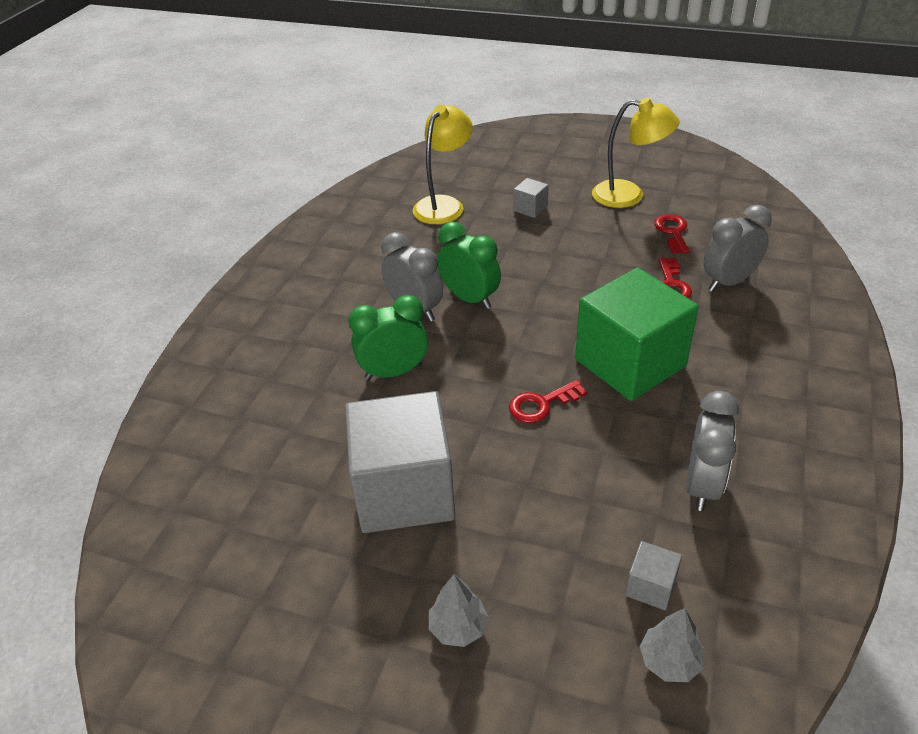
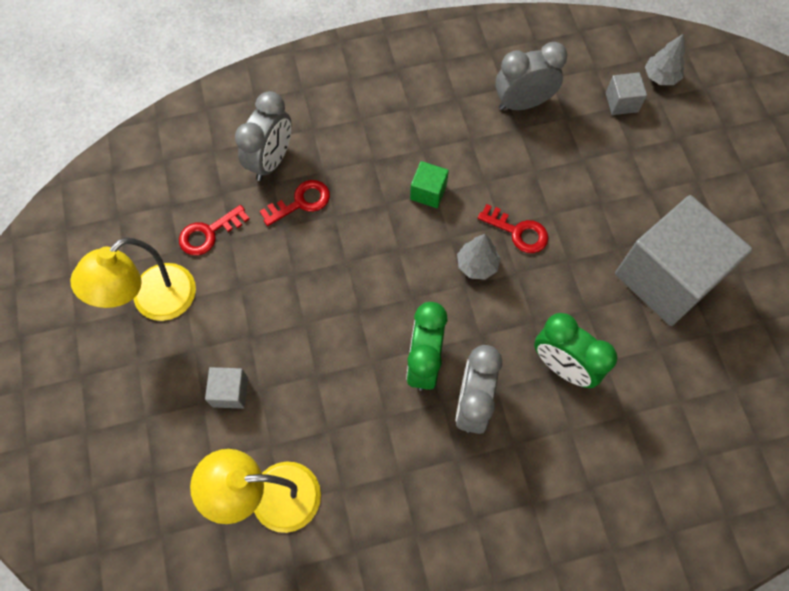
camera: 125 degrees left, 25 degrees up
grey tree [429,574,489,647] -> grey tree moved to [457,234,501,280]
green cube [575,268,699,401] -> green cube [410,161,449,208], size x0.40
yellow lamp [592,98,680,208] -> yellow lamp turned 120 degrees counterclockwise [70,237,196,321]
grey clock [703,205,772,292] -> grey clock turned 90 degrees counterclockwise [235,91,292,181]

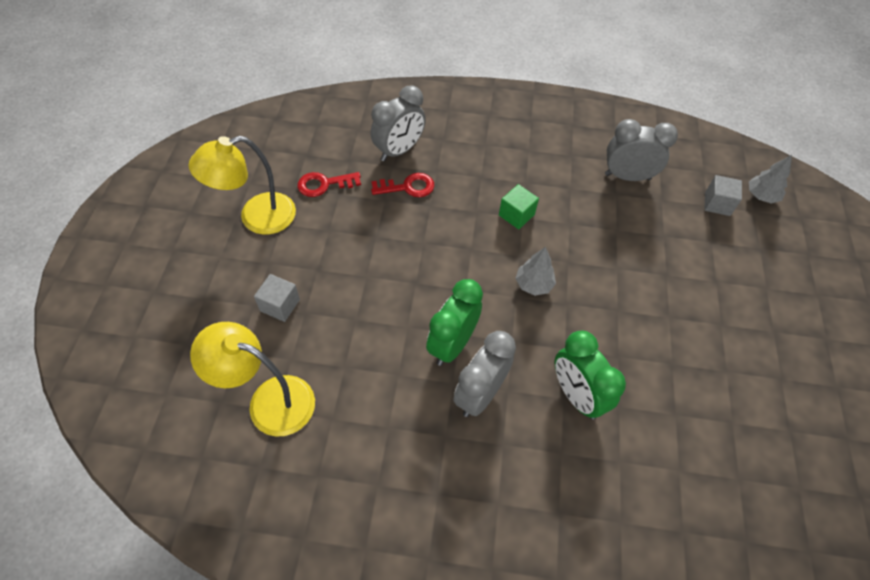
camera: 20 degrees right, 10 degrees down
red key [478,204,548,253] -> none
grey cube [615,195,752,326] -> none

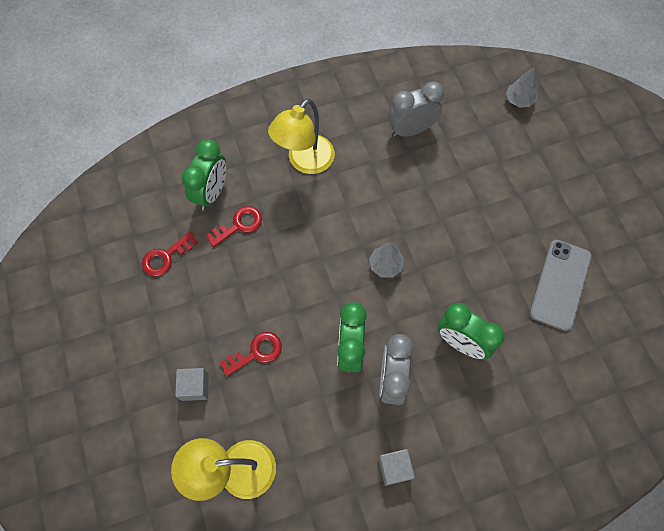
camera: 25 degrees left, 10 degrees up
yellow lamp [188,136,296,235] -> yellow lamp moved to [268,99,335,174]
grey clock [370,85,426,161] -> green clock [182,139,226,210]
green cube [499,184,539,229] -> none
grey cube [704,175,742,216] -> grey cube moved to [378,449,415,486]
none -> red key [220,332,282,377]
none -> grey phone [529,240,592,331]

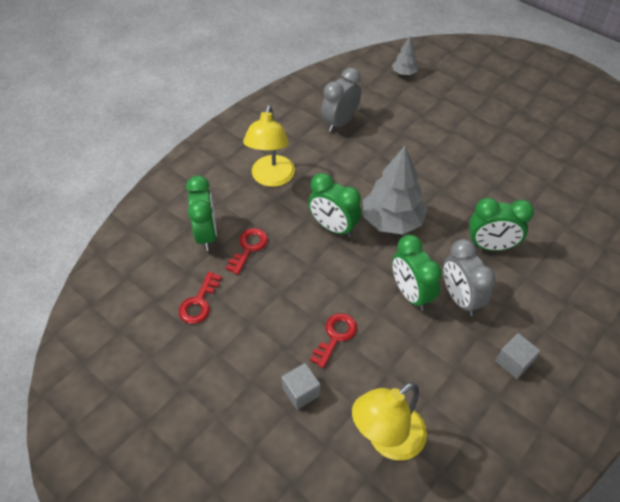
camera: 30 degrees left, 15 degrees down
grey tree [369,243,404,278] -> grey tree [363,146,428,235], size x1.96
grey phone [529,240,592,331] -> none
none -> green clock [308,173,362,237]

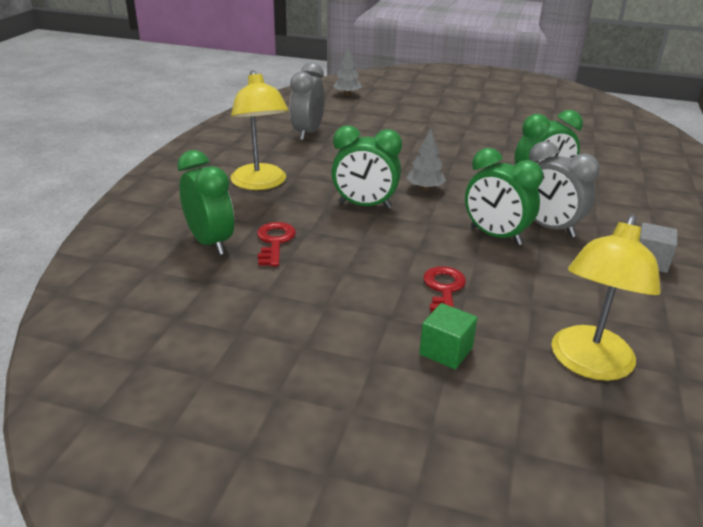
camera: 25 degrees left, 20 degrees down
red key [179,272,222,324] -> none
grey cube [282,363,320,410] -> green cube [419,303,477,369]
grey tree [363,146,428,235] -> grey tree [406,129,446,191], size x0.51

